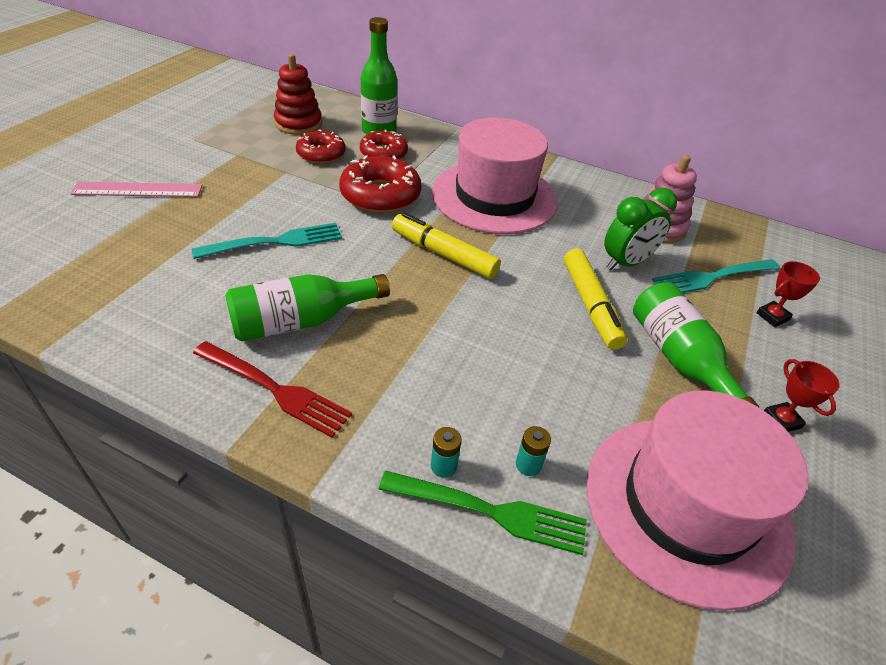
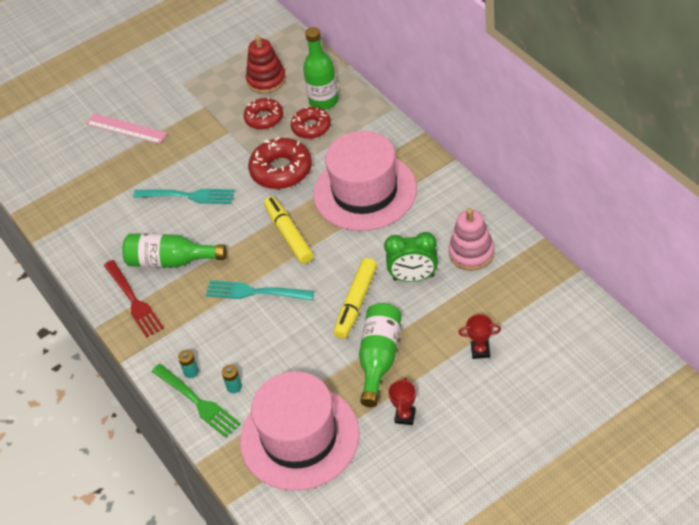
camera: 40 degrees right, 5 degrees up
turquoise fork [652,259,780,293] -> turquoise fork moved to [206,280,314,300]

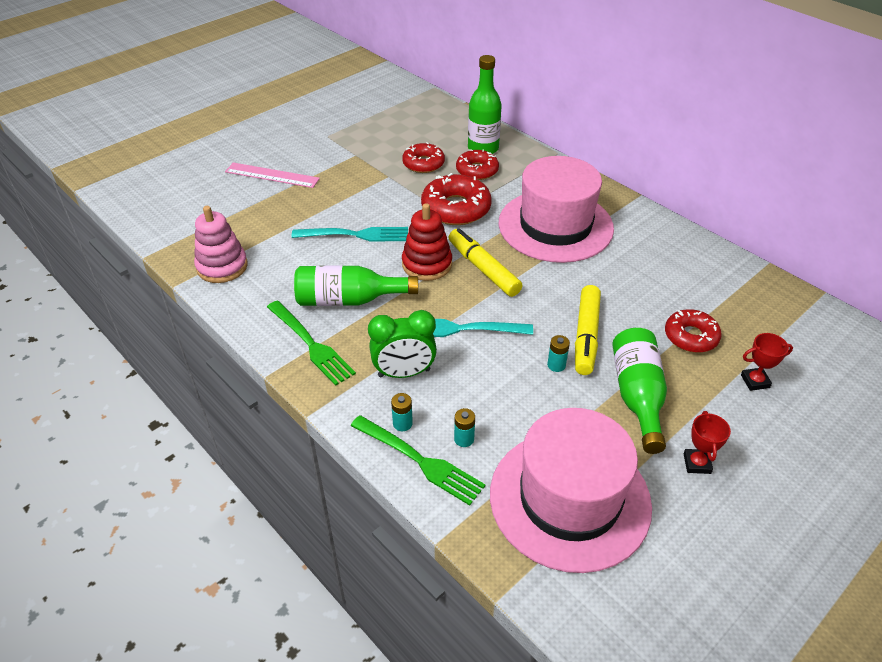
camera: 15 degrees left, 5 degrees down
red fork [104,260,164,337] -> green fork [267,300,356,386]
red stacking toy [246,35,286,94] -> red stacking toy moved to [402,203,452,281]
green clock [384,232,438,282] -> green clock moved to [368,310,437,378]
pink stacking toy [449,208,494,271] -> pink stacking toy moved to [194,206,248,283]
none -> turquoise battery [547,335,570,372]
none -> red donut [665,309,721,353]

